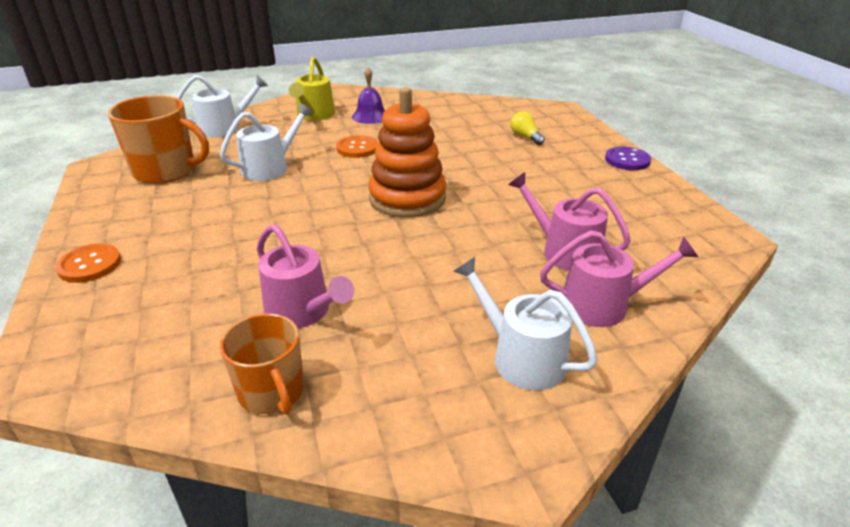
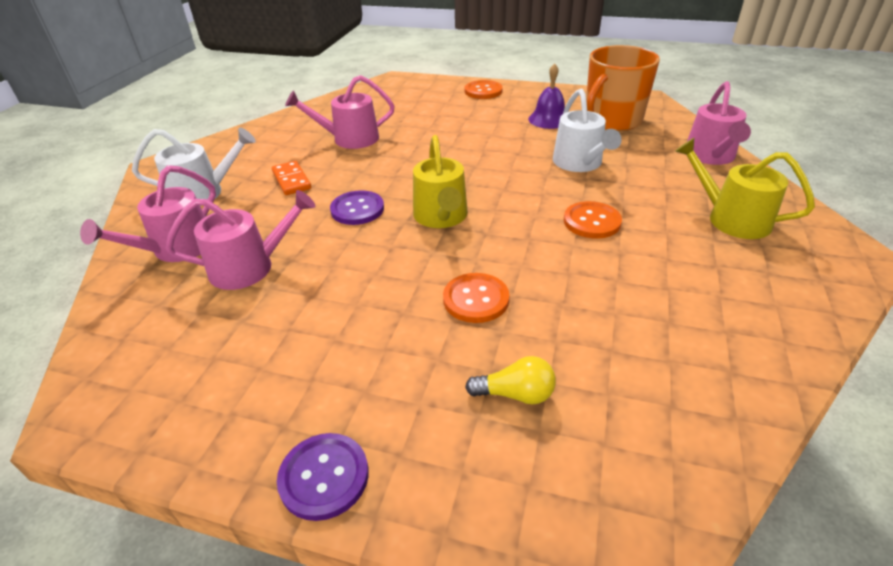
camera: 125 degrees right, 5 degrees up
white watering can [177,75,269,138] -> pink watering can [687,81,751,165]
orange mug [220,314,304,415] -> none
purple bell [352,67,385,124] -> purple bell moved to [528,63,565,129]
orange stacking toy [368,87,446,217] -> yellow watering can [413,135,468,228]
none -> orange domino [272,161,311,195]
none -> purple button [330,190,384,225]
none -> orange button [443,273,510,323]

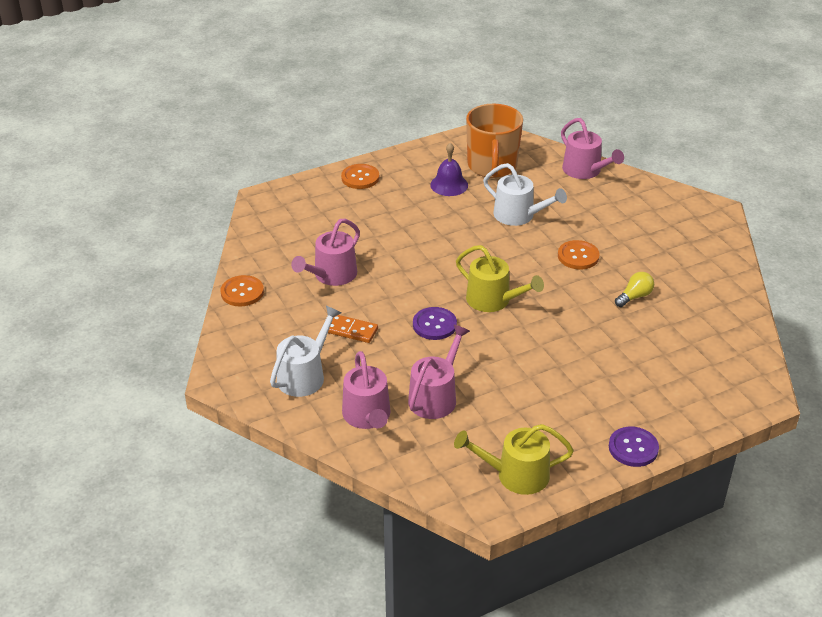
camera: 45 degrees left, 0 degrees up
orange button [443,273,510,323] -> orange button moved to [221,275,264,307]
yellow light bulb [465,356,556,405] -> yellow light bulb moved to [615,272,654,307]
yellow watering can [675,137,815,239] -> yellow watering can moved to [454,424,574,495]

